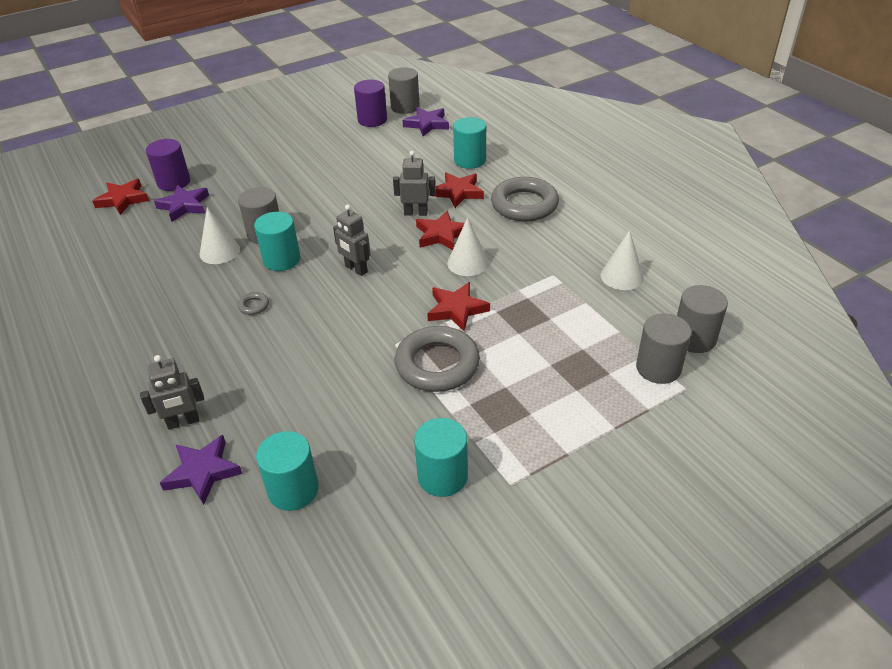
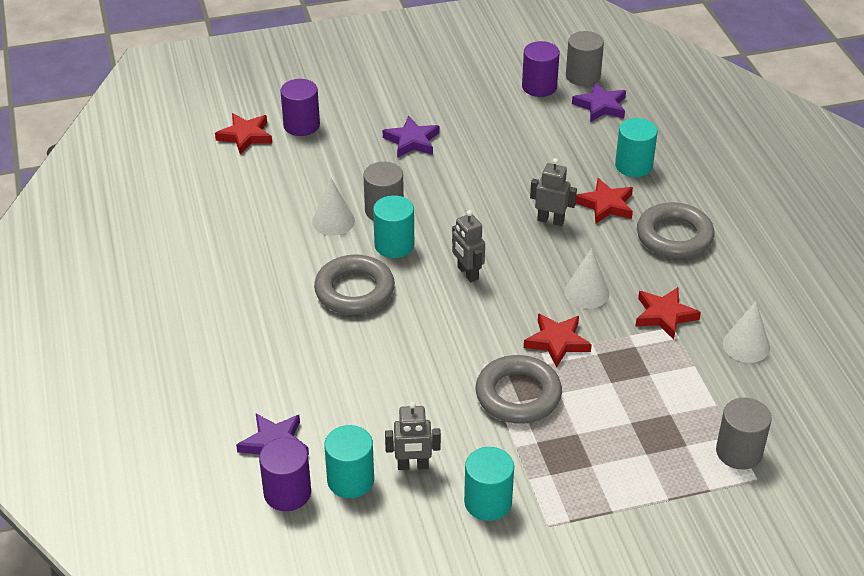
camera: 15 degrees right, 0 degrees up
grey robot [140,355,204,430] -> grey robot moved to [385,402,441,470]
purple star [154,185,209,222] -> purple star moved to [383,116,439,158]
grey ring [237,292,269,315] -> grey ring [314,255,395,315], size x2.49
red star [416,211,465,250] -> red star moved to [636,287,701,340]
grey cylinder [677,285,728,353] -> none
none -> purple cylinder [259,437,311,511]

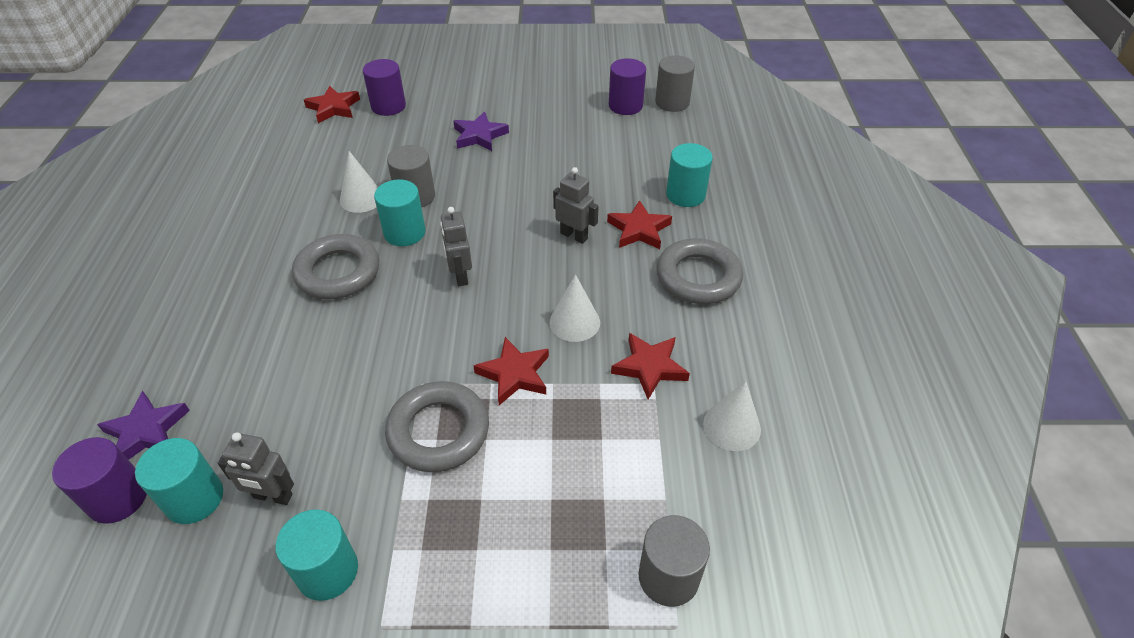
camera: 15 degrees right, 5 degrees up
purple star [572,82,626,122] -> none

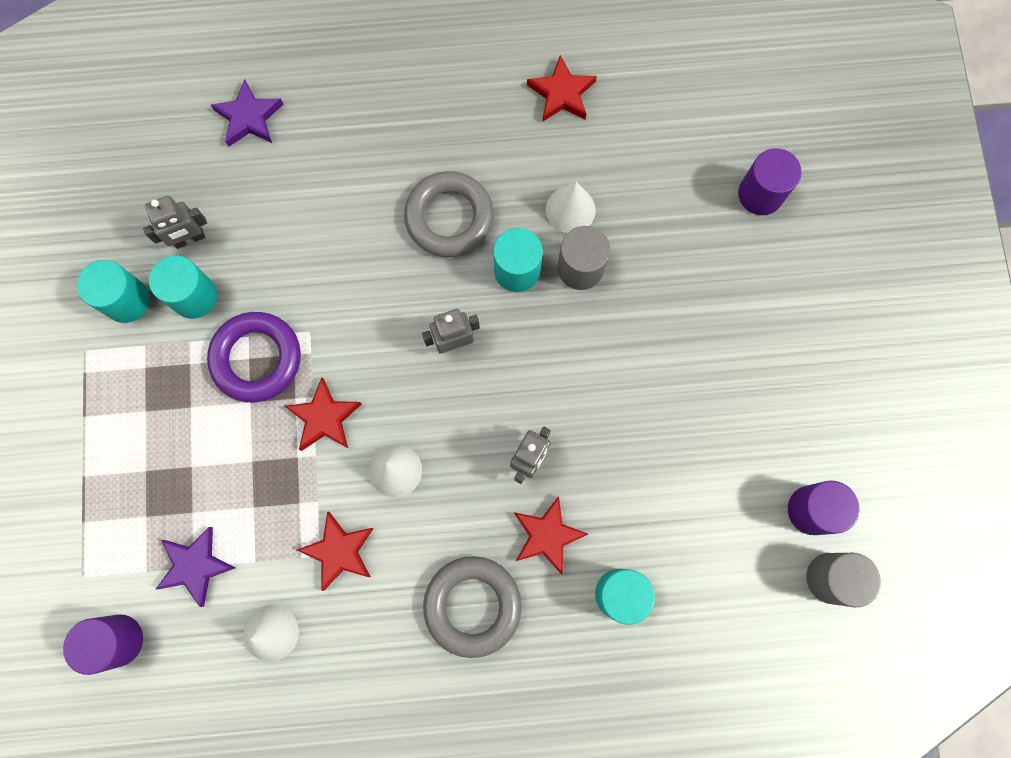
camera: 85 degrees right, 30 degrees up
purple cylinder [52,437,147,524] -> purple cylinder moved to [63,614,143,675]
turquoise cylinder [135,438,223,524] -> turquoise cylinder moved to [149,255,217,319]
grey robot [218,432,294,505] -> grey robot turned 120 degrees counterclockwise [143,196,207,249]
red star [304,85,360,123] -> red star moved to [527,55,597,122]
grey ring [385,381,489,472] -> purple ring [207,312,301,402]
purple star [453,111,509,151] -> purple star moved to [155,527,236,607]
grey cylinder [638,515,710,607] -> none

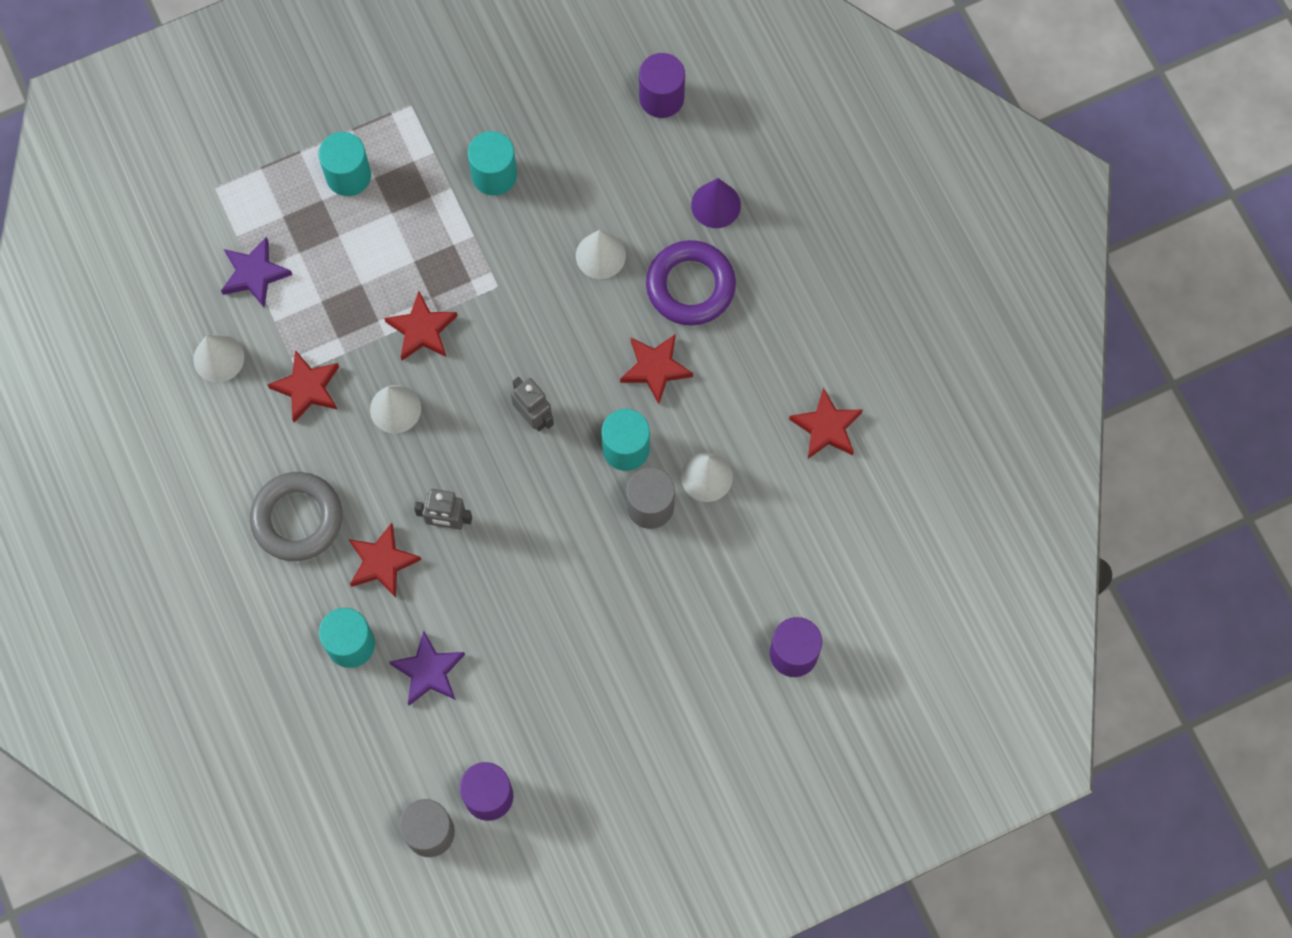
camera: 70 degrees right, 5 degrees down
purple cylinder [63,614,143,675] -> purple cylinder moved to [639,53,685,118]
turquoise cylinder [77,260,150,323] -> turquoise cylinder moved to [318,132,371,196]
grey robot [143,196,207,249] -> none
purple ring [207,312,301,402] -> purple ring moved to [646,240,736,326]
purple star [211,79,284,147] -> purple star moved to [389,631,465,706]
grey ring [404,171,494,257] -> red star [620,334,693,404]
none -> white cone [576,230,626,279]
none -> purple cone [691,178,741,228]

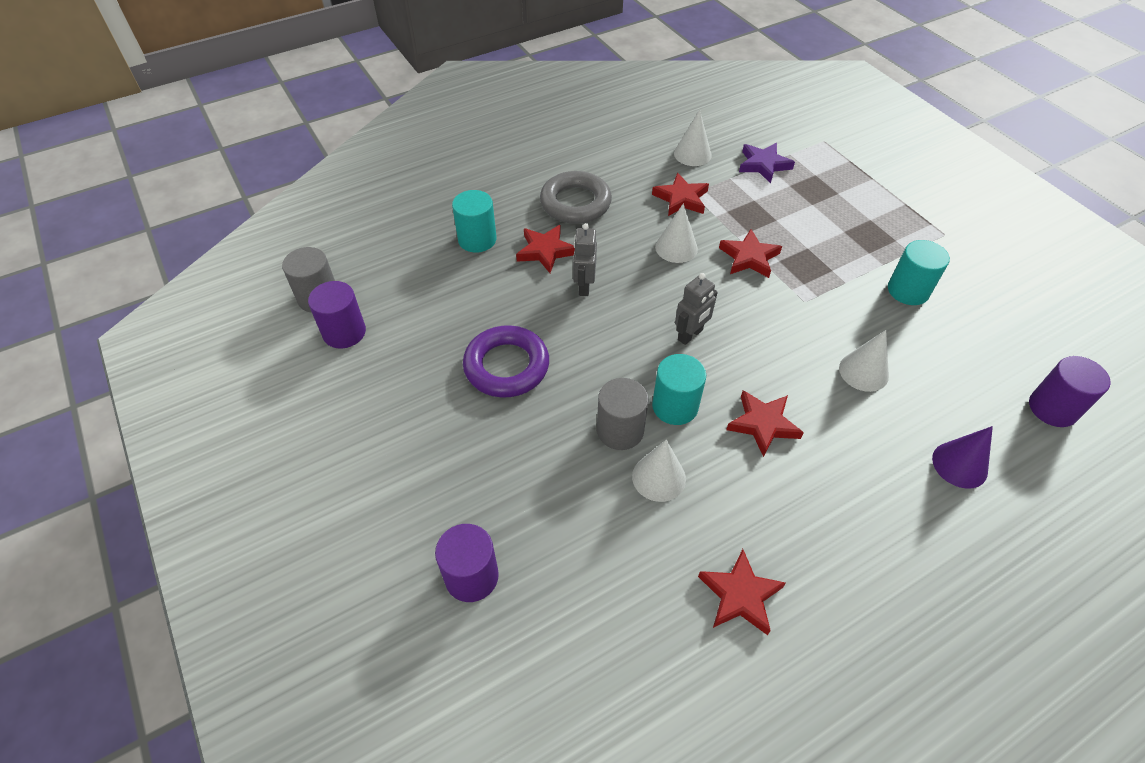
camera: 85 degrees right, 20 degrees down
turquoise cylinder [318,132,371,196] -> none
purple star [389,631,465,706] -> none
purple ring [646,240,736,326] -> purple ring moved to [463,325,549,398]

